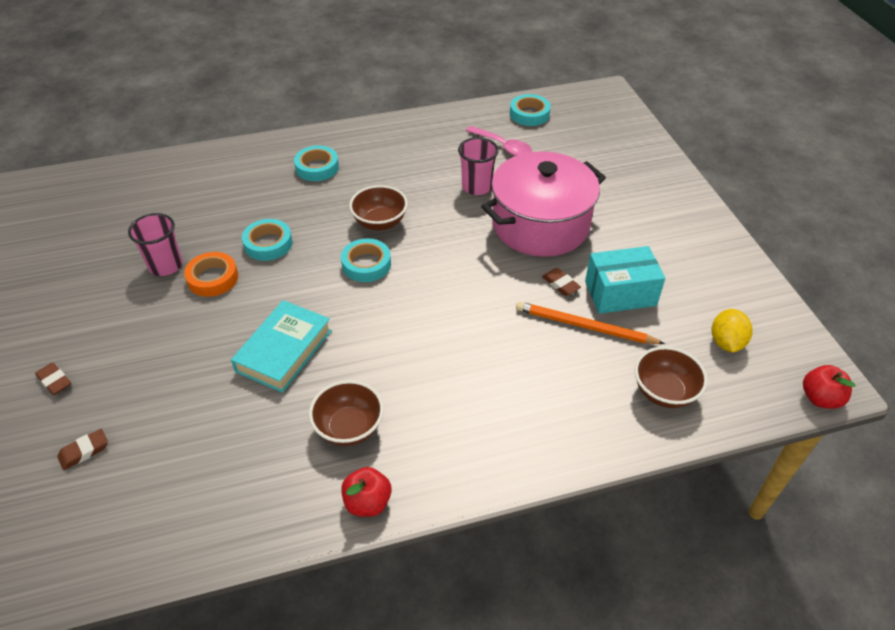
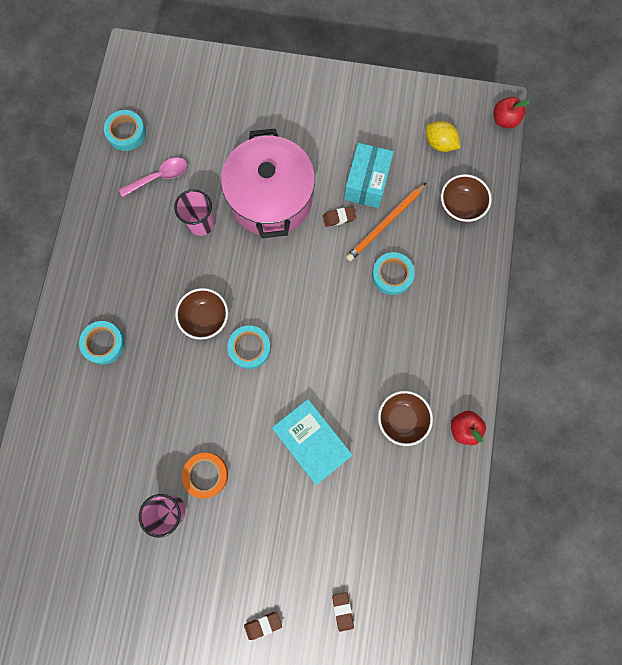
camera: 65 degrees left, 30 degrees up
turquoise tape [242,219,293,261] -> turquoise tape moved to [372,252,415,295]

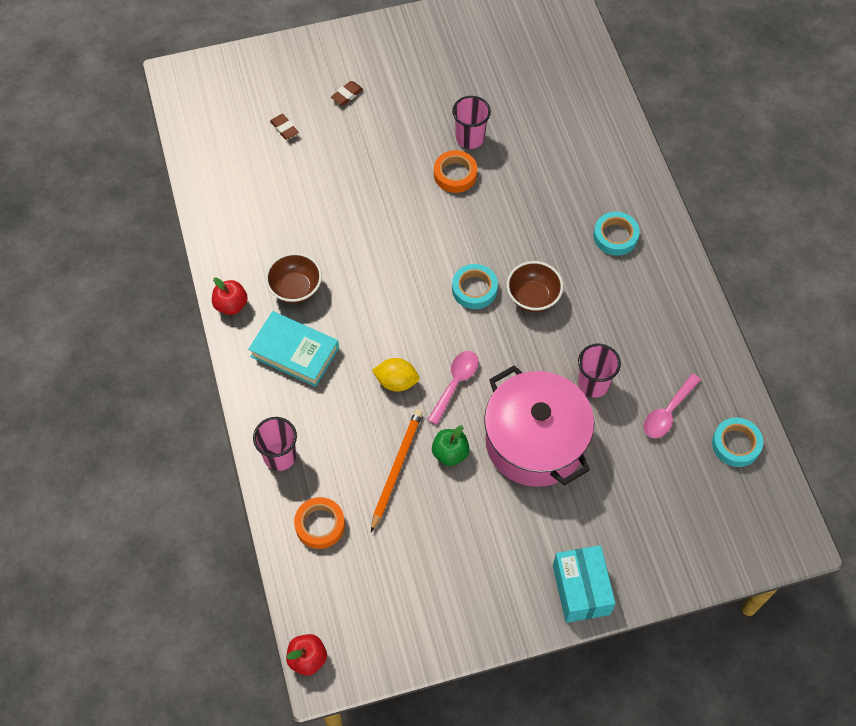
camera: 155 degrees right, 15 degrees down
turquoise book [272,399,352,485] -> turquoise book moved to [248,311,339,387]
brown eraser [323,207,356,227] -> green apple [432,425,470,466]
turquoise box [344,143,394,208] -> turquoise box moved to [553,545,616,623]
turquoise tape [372,252,415,295] -> none
yellow lemon [426,121,460,152] -> yellow lemon moved to [372,358,419,392]
brown bowl [441,174,492,222] -> orange tape [294,497,345,549]
none -> pink cup [253,417,297,471]
none -> pink spoon [427,351,479,425]

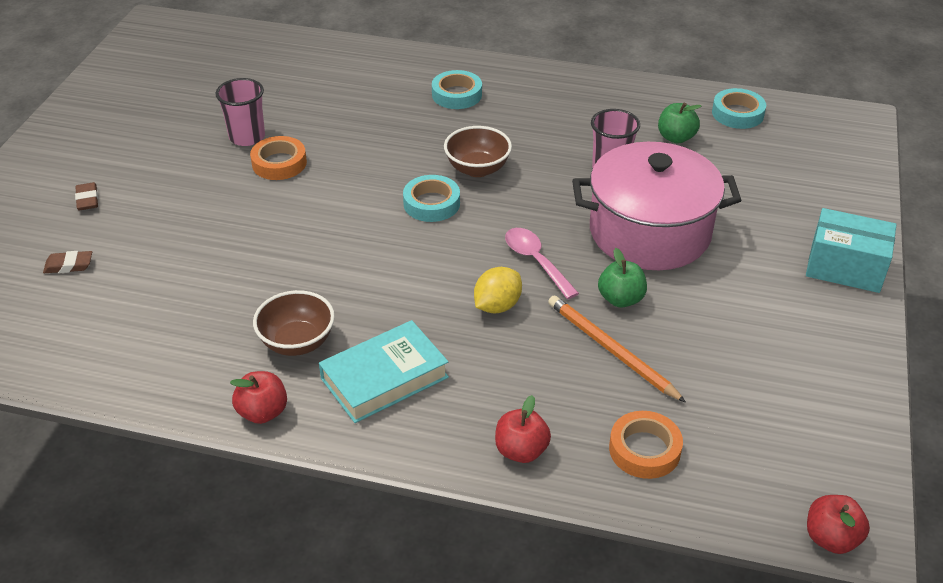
camera: 60 degrees left, 20 degrees down
pink cup [253,417,297,471] -> red apple [495,395,551,463]
pink spoon [644,374,701,438] -> green apple [658,103,701,144]

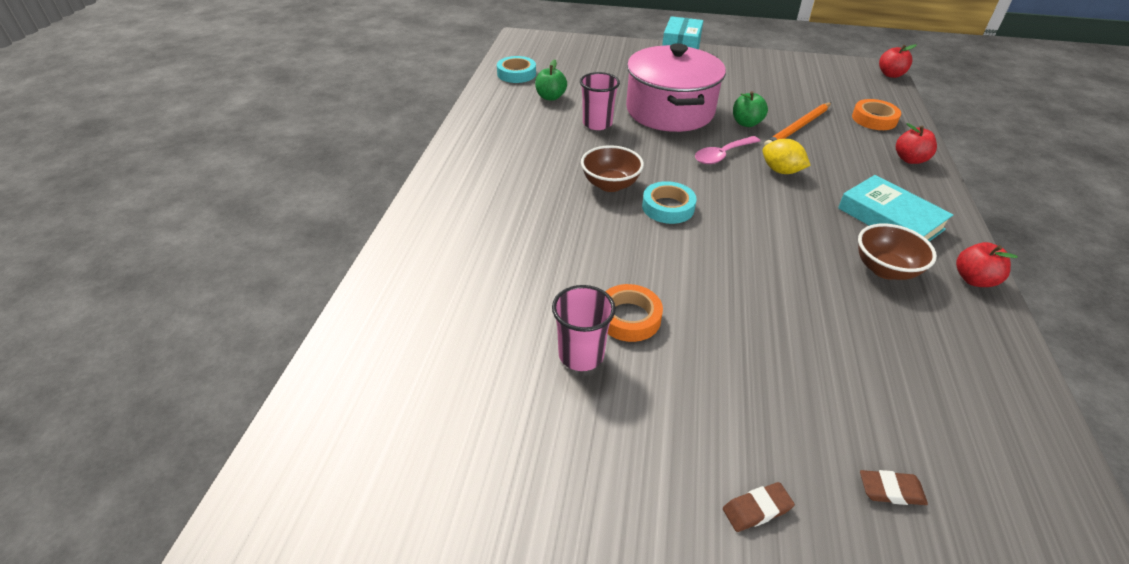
camera: 95 degrees left, 0 degrees up
brown eraser [43,251,92,273] -> brown eraser turned 75 degrees counterclockwise [860,470,928,505]
turquoise tape [432,70,482,109] -> none

